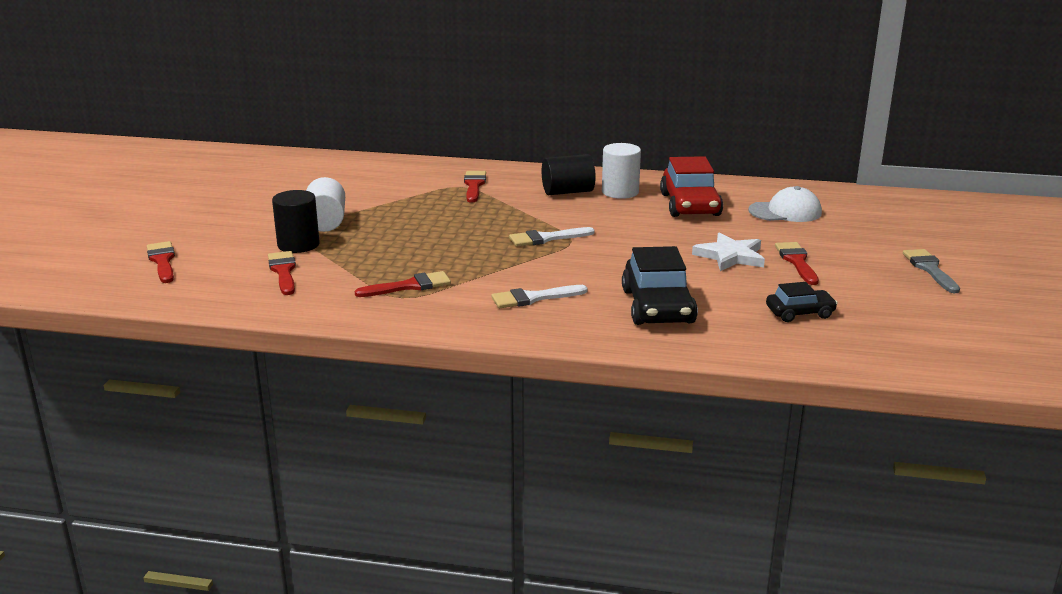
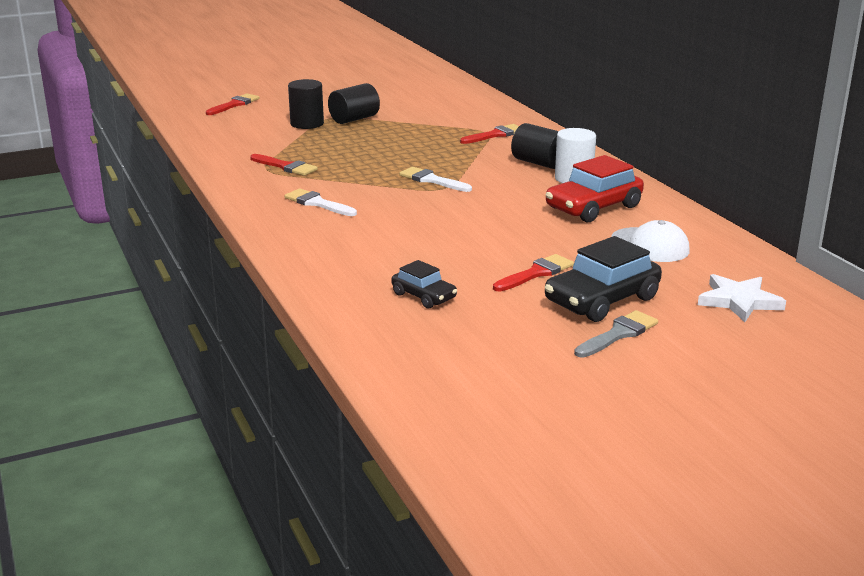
camera: 55 degrees right, 0 degrees up
red brush [268,251,296,295] -> none
white cylinder [306,177,345,232] -> black cylinder [328,83,380,124]
black car [622,246,698,325] -> black car moved to [545,236,662,322]
white star [692,232,765,271] -> white star moved to [698,274,786,322]

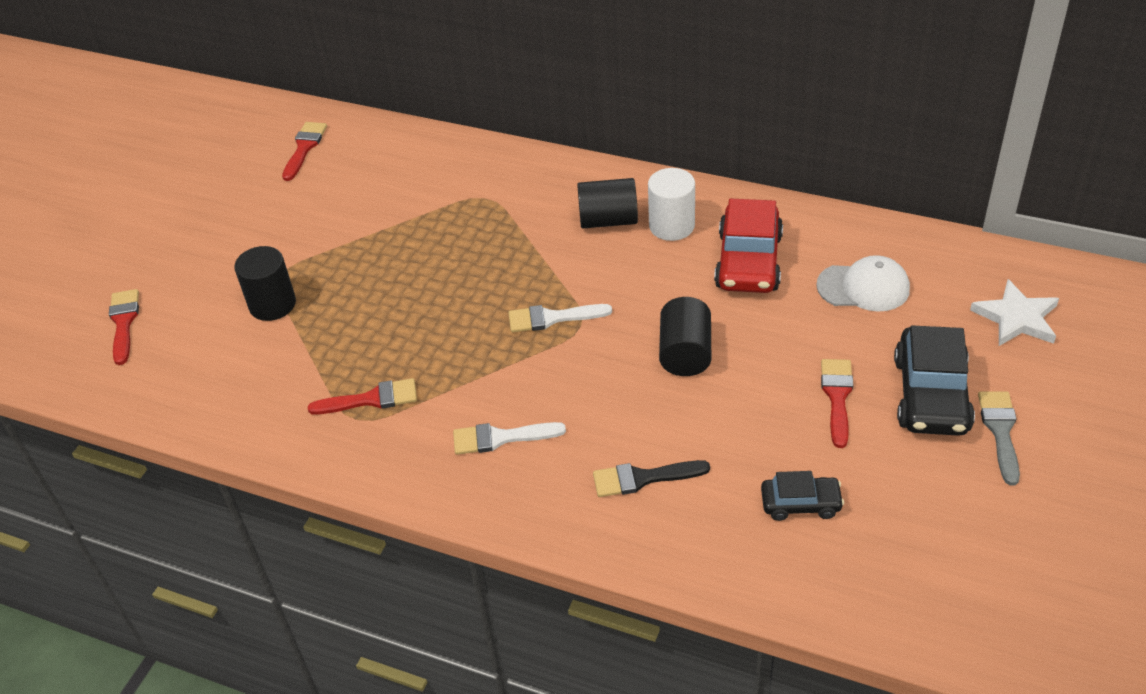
camera: 40 degrees left, 20 degrees up
black cylinder [328,83,380,124] -> black cylinder moved to [659,297,711,376]
red brush [460,124,519,144] -> red brush moved to [282,122,327,181]
none -> black brush [593,460,710,497]

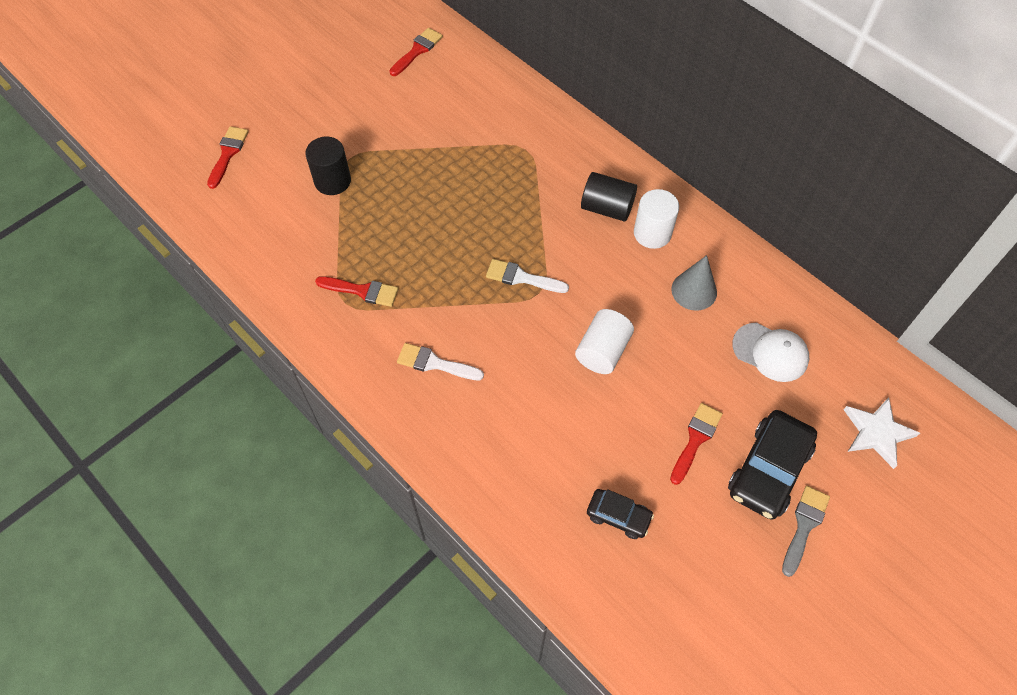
camera: 20 degrees right, 15 degrees up
black brush [593,460,710,497] -> none
black cylinder [659,297,711,376] -> white cylinder [575,309,634,374]
red car [714,199,783,293] -> grey cone [671,255,717,311]

